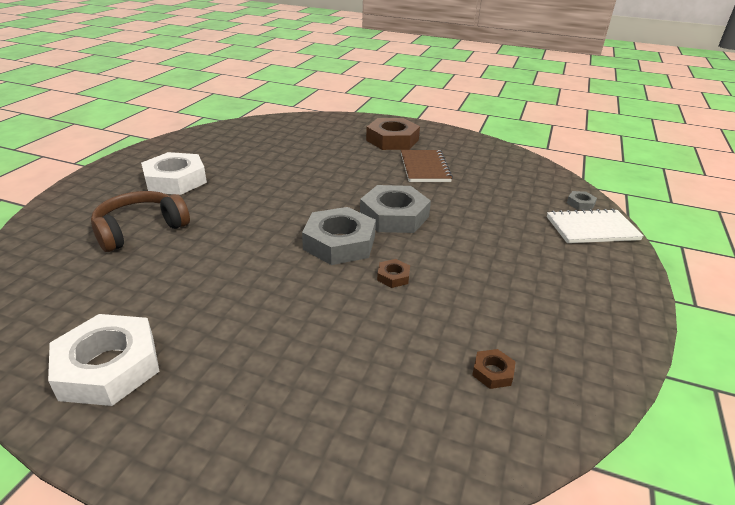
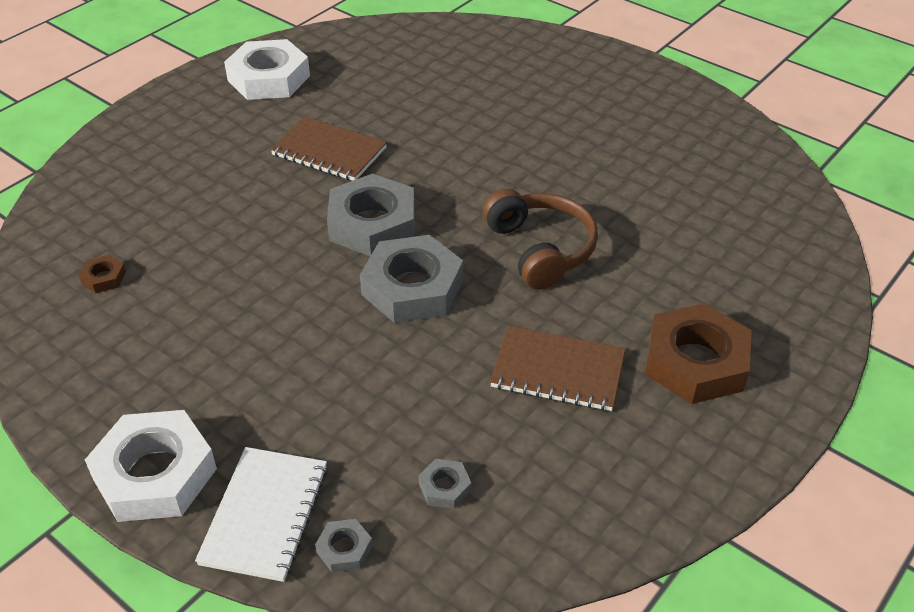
camera: 110 degrees right, 10 degrees up
brown headphones [91,191,190,252] -> brown headphones moved to [482,189,598,290]
white nut [141,152,207,195] -> white nut moved to [85,410,217,522]
brown nut [377,259,410,288] -> none
none -> brown notebook [270,117,387,181]
none -> grey nut [418,459,471,509]

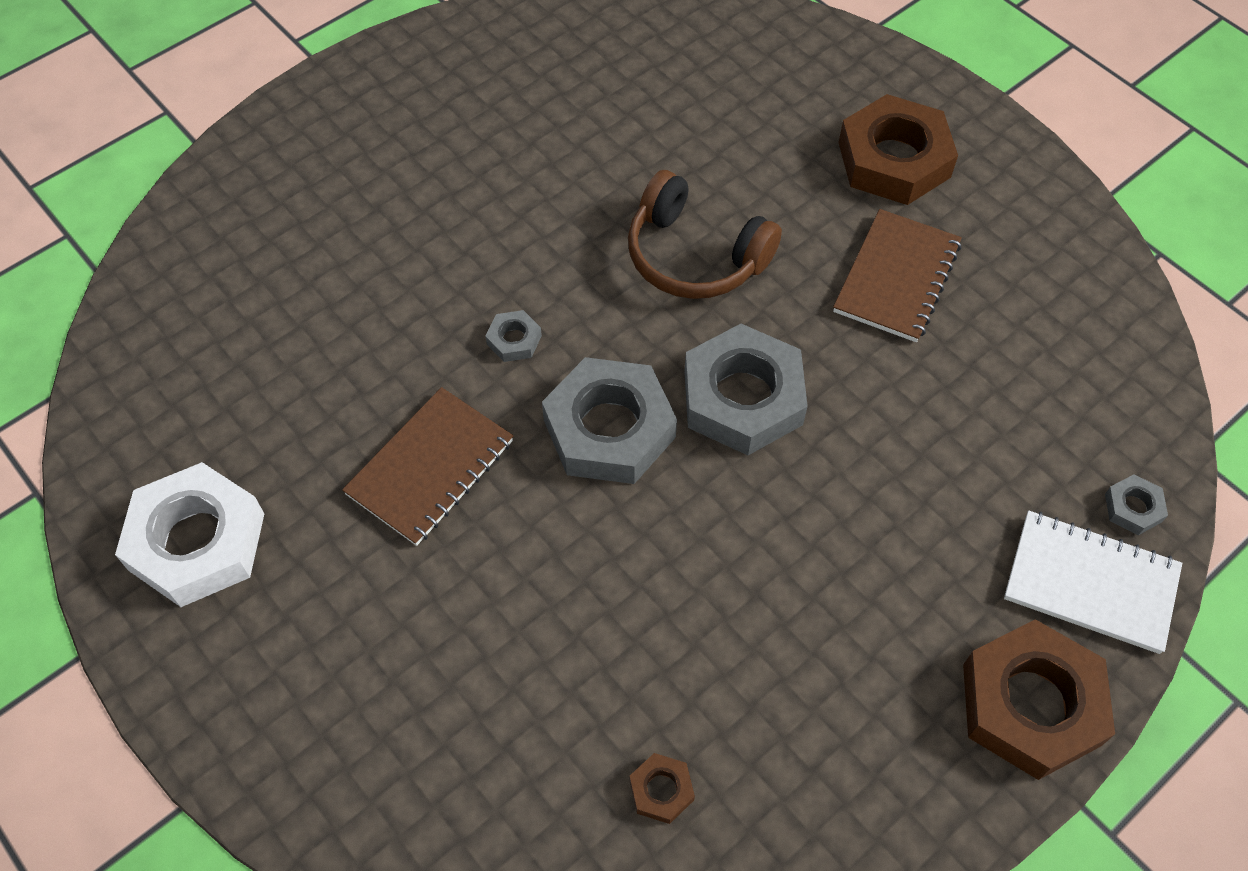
camera: 80 degrees left, 15 degrees up
white nut [85,410,217,522] -> brown nut [963,619,1115,780]
grey nut [418,459,471,509] -> grey nut moved to [485,310,542,362]
brown headphones [482,189,598,290] -> brown headphones turned 135 degrees counterclockwise [628,170,782,299]

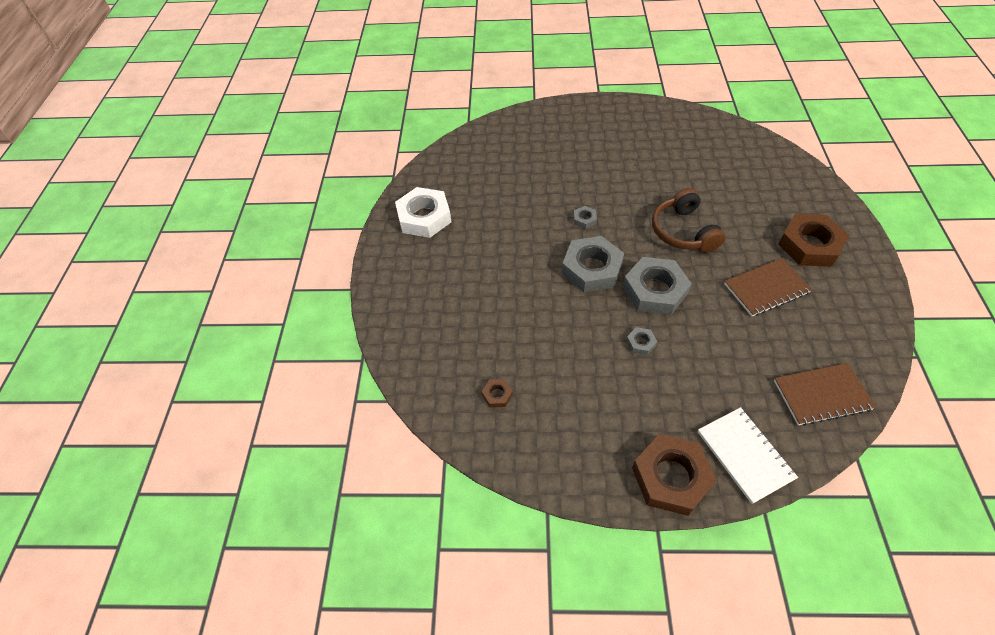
camera: 45 degrees right, 5 degrees down
brown notebook [342,387,513,546] -> brown notebook moved to [774,363,876,426]
grey nut [1105,474,1168,535] -> grey nut moved to [626,327,657,355]

